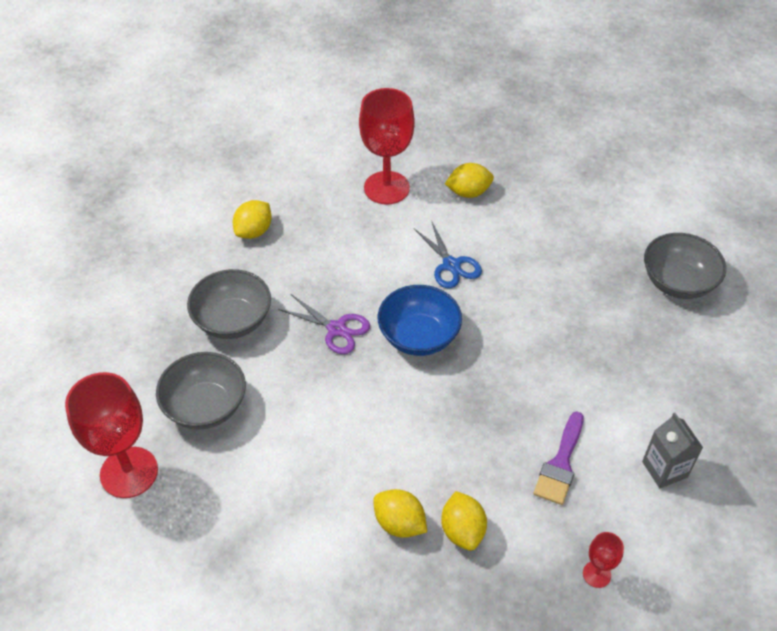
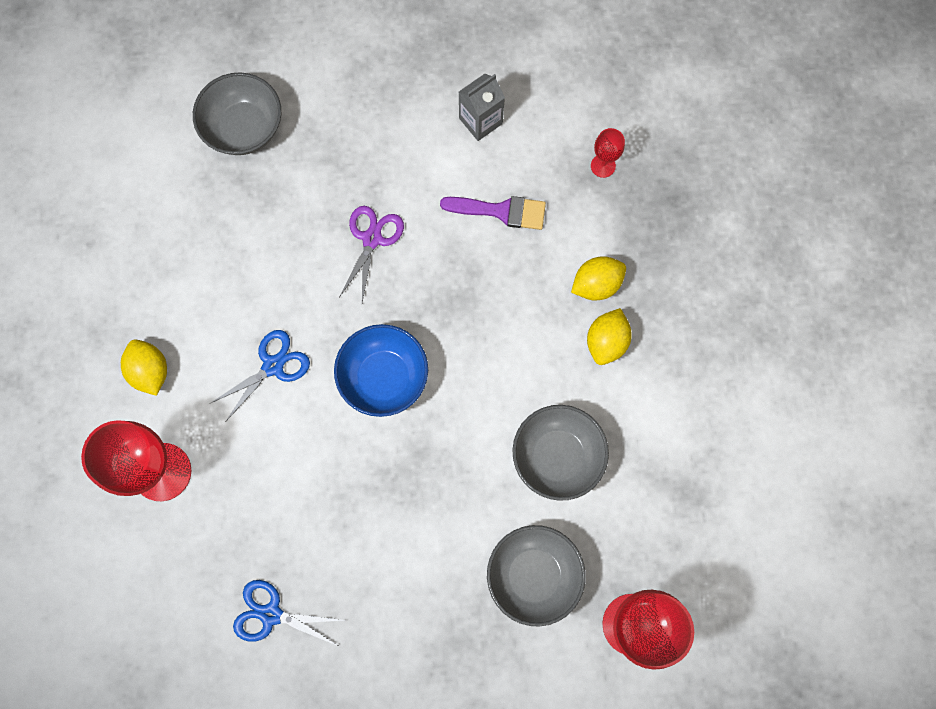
camera: 105 degrees left, 25 degrees up
grey bowl [187,269,271,339] -> grey bowl moved to [513,405,609,501]
yellow lemon [233,200,272,239] -> blue scissors [233,580,345,647]
purple scissors [278,294,370,354] -> purple scissors moved to [339,206,404,303]

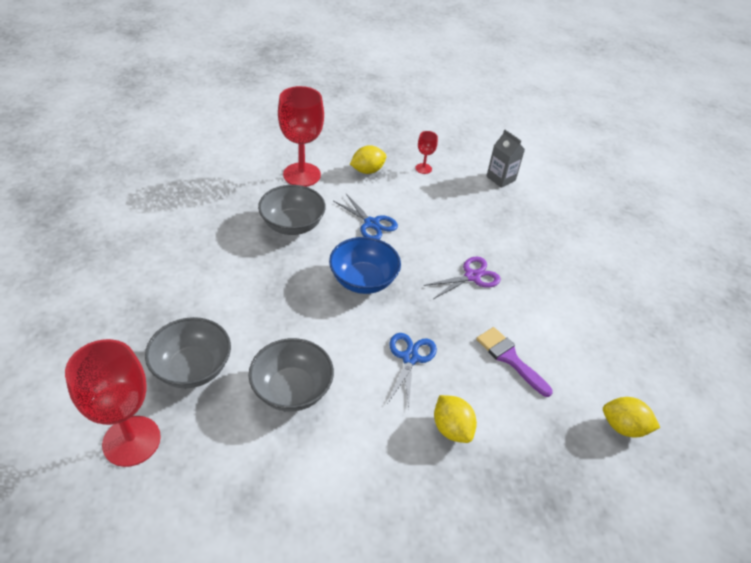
camera: 85 degrees right, 30 degrees down
grey bowl [193,73,281,155] -> grey bowl moved to [258,185,326,235]
blue scissors [233,580,345,647] -> blue scissors moved to [388,333,437,407]
purple scissors [339,206,404,303] -> purple scissors turned 45 degrees counterclockwise [423,257,501,299]
purple brush [440,196,546,230] -> purple brush turned 135 degrees clockwise [476,327,553,397]
grey carton [459,74,505,141] -> grey carton moved to [486,130,525,188]
yellow lemon [587,308,632,365] -> yellow lemon moved to [603,397,660,437]
red goblet [591,128,625,178] -> red goblet moved to [415,131,438,174]

